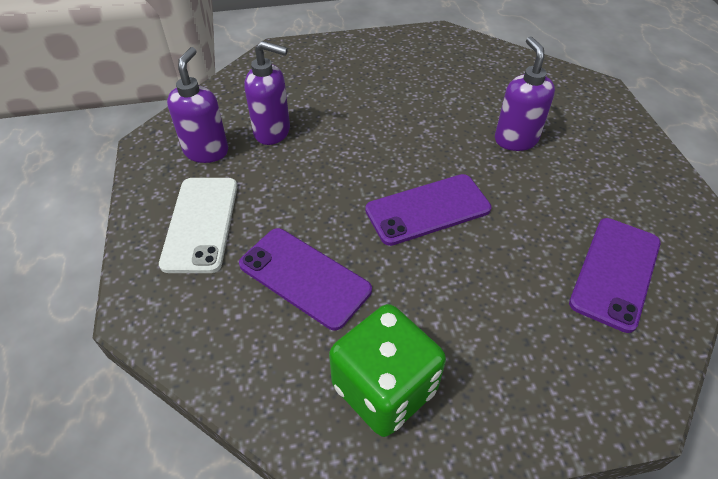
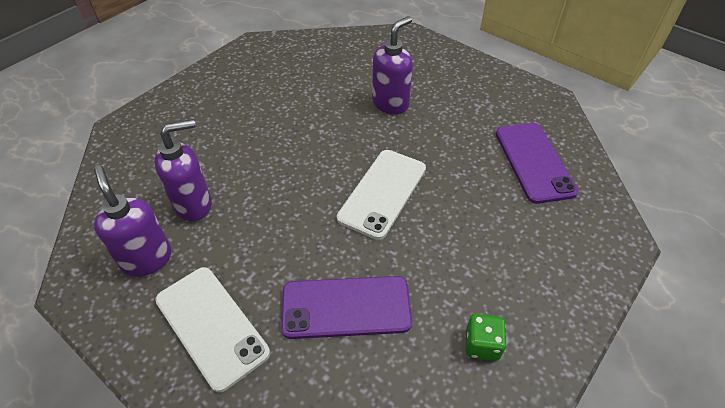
camera: 40 degrees left, 0 degrees up
green dice [329,304,446,437] -> green dice [466,314,507,361], size x0.47
purple phone [365,174,491,246] -> white phone [337,150,426,240]
purple soap dispenser [495,37,555,151] -> purple soap dispenser turned 90 degrees clockwise [372,16,413,114]

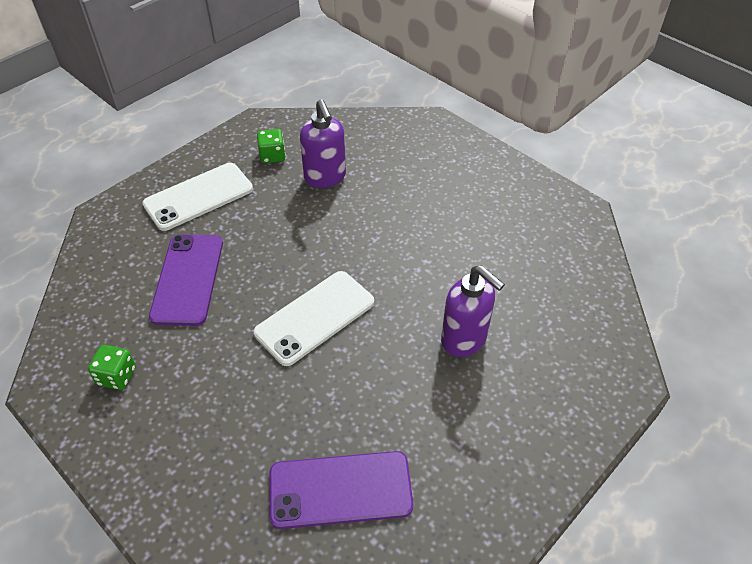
camera: 95 degrees right, 0 degrees up
purple soap dispenser [94,165,172,277] -> green dice [257,129,286,163]
white phone [337,150,426,240] -> white phone turned 75 degrees counterclockwise [254,271,374,366]

